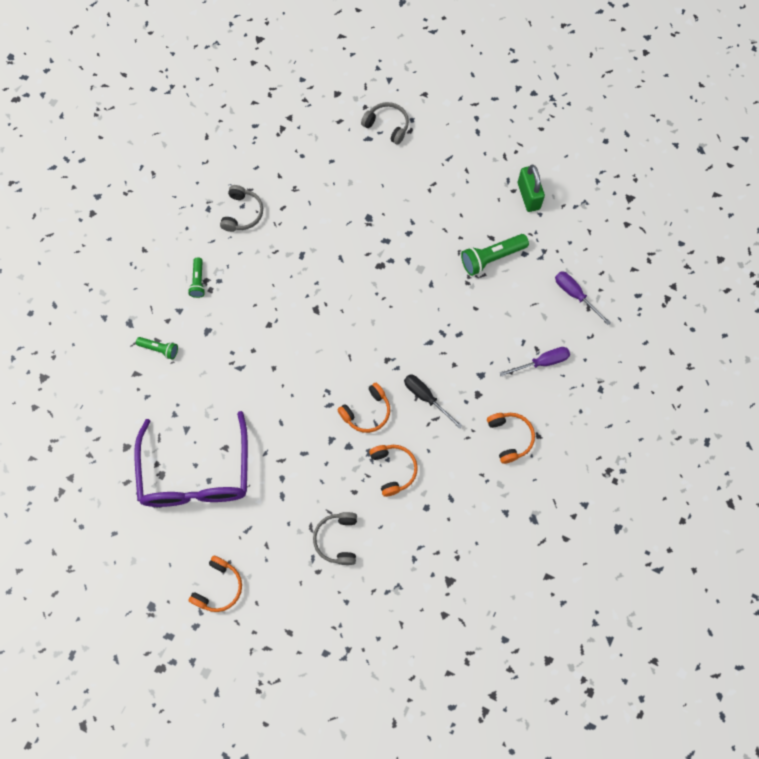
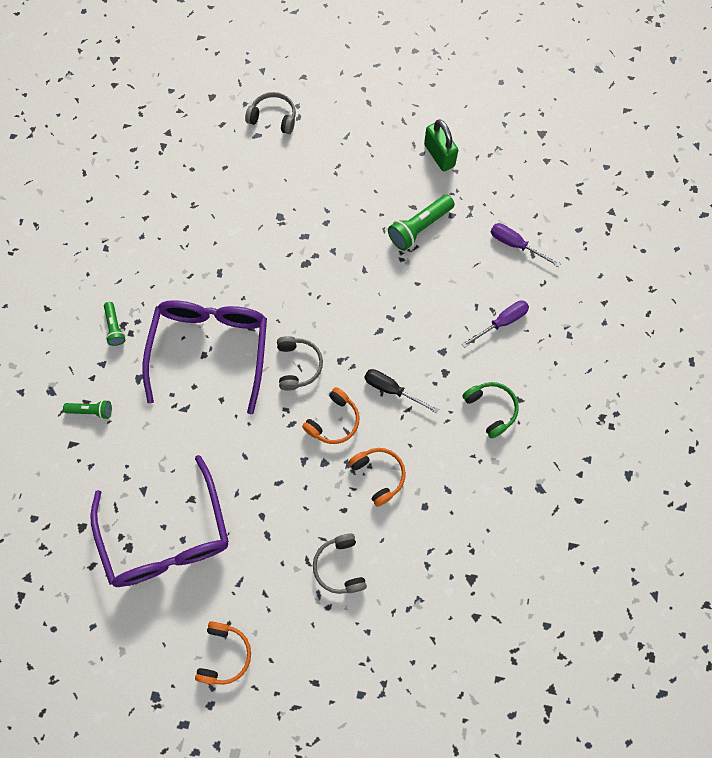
camera: 15 degrees left, 0 degrees up
grey headphones [220,185,263,232] -> grey headphones moved to [277,336,323,391]
orange headphones [487,413,535,464] -> green headphones [462,382,519,439]
none -> purple glasses [142,300,267,414]

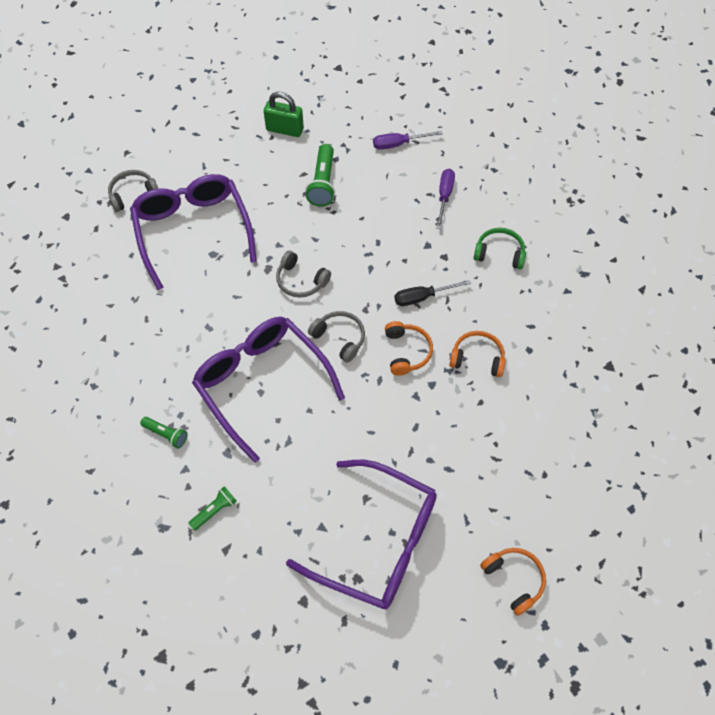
camera: 45 degrees left, 10 degrees down
grey headphones [313,533,367,594] -> grey headphones moved to [276,251,331,298]
none -> purple glasses [130,174,257,290]

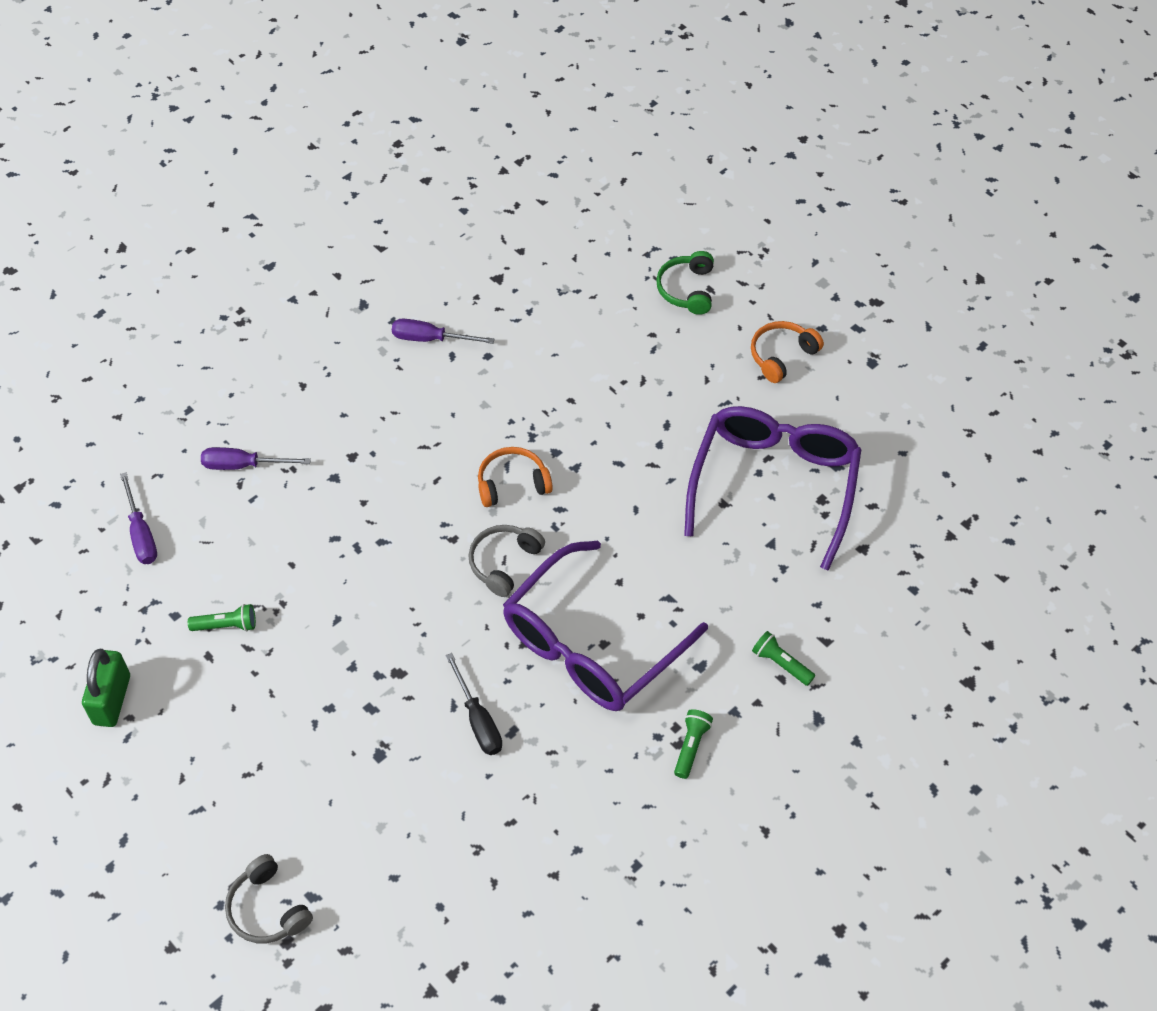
camera: 100 degrees left, 5 degrees down
purple glasses [130,174,257,290] -> none
grey headphones [276,251,331,298] -> none
green flashlight [305,144,335,207] -> green flashlight [188,604,256,631], size x0.59
black screwdriver [394,280,471,306] -> black screwdriver moved to [445,653,502,755]
orange headphones [449,331,506,377] -> none
green headphones [474,228,526,269] -> green headphones moved to [656,251,714,315]
none -> purple screwdriver [392,319,494,344]

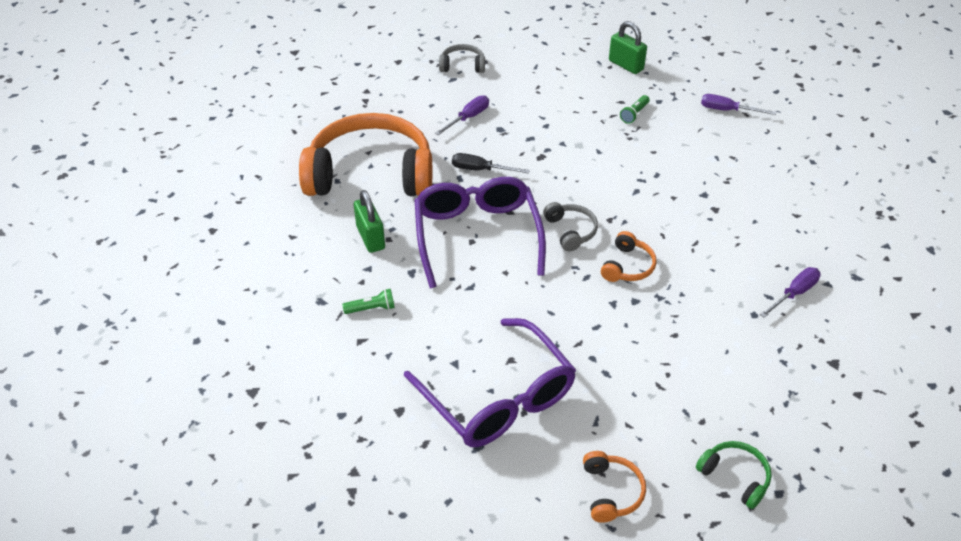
camera: 130 degrees right, 10 degrees down
purple screwdriver [201,447,311,470] -> purple screwdriver moved to [435,95,489,135]
green flashlight [674,709,713,779] -> green padlock [354,190,385,253]
none -> orange headphones [299,113,432,197]

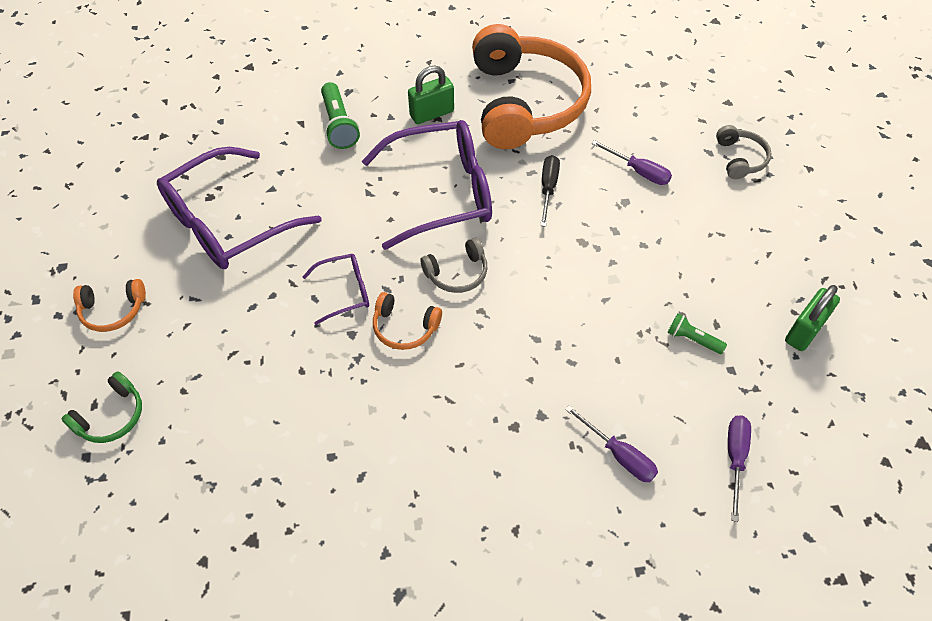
camera: 85 degrees right, 10 degrees up
green flashlight [342,289,395,314] -> green flashlight [321,82,360,149], size x1.69
purple screwdriver [760,267,821,318] -> purple screwdriver moved to [565,405,658,482]
none -> purple glasses [302,254,369,325]

